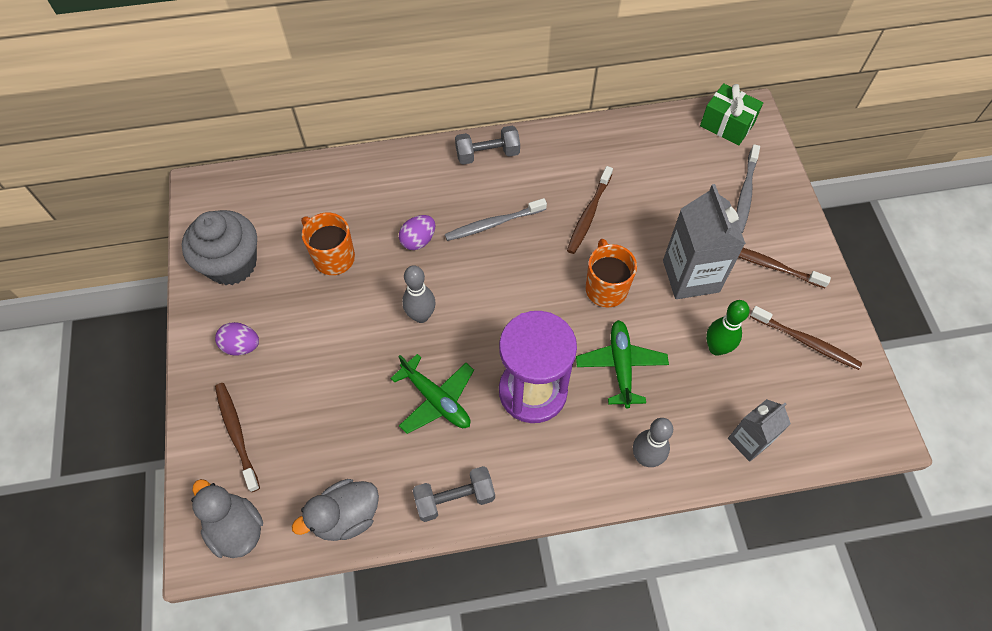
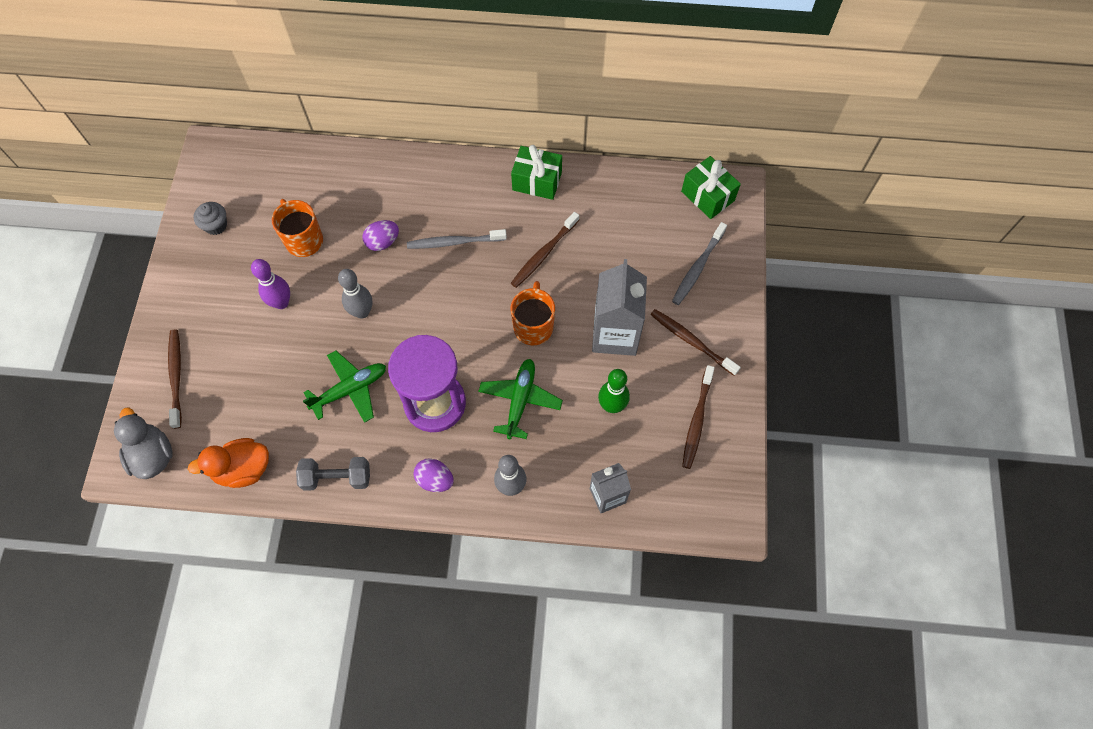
camera: 15 degrees right, 5 degrees up
grey cupcake [182,210,257,285] -> grey cupcake [194,202,227,235], size x0.49
purple egg [215,322,259,356] -> purple egg moved to [413,458,454,492]
grey duck [292,479,379,541] -> orange duck [188,438,269,488]
green plane [390,354,474,434] -> green plane turned 90 degrees counterclockwise [303,351,386,423]
grey dumbbell [455,126,520,165] -> none
brown toothbrush [750,306,862,370] -> brown toothbrush turned 60 degrees clockwise [682,365,715,469]
none -> purple bowling pin [251,259,290,309]
none -> green gift [511,145,562,200]

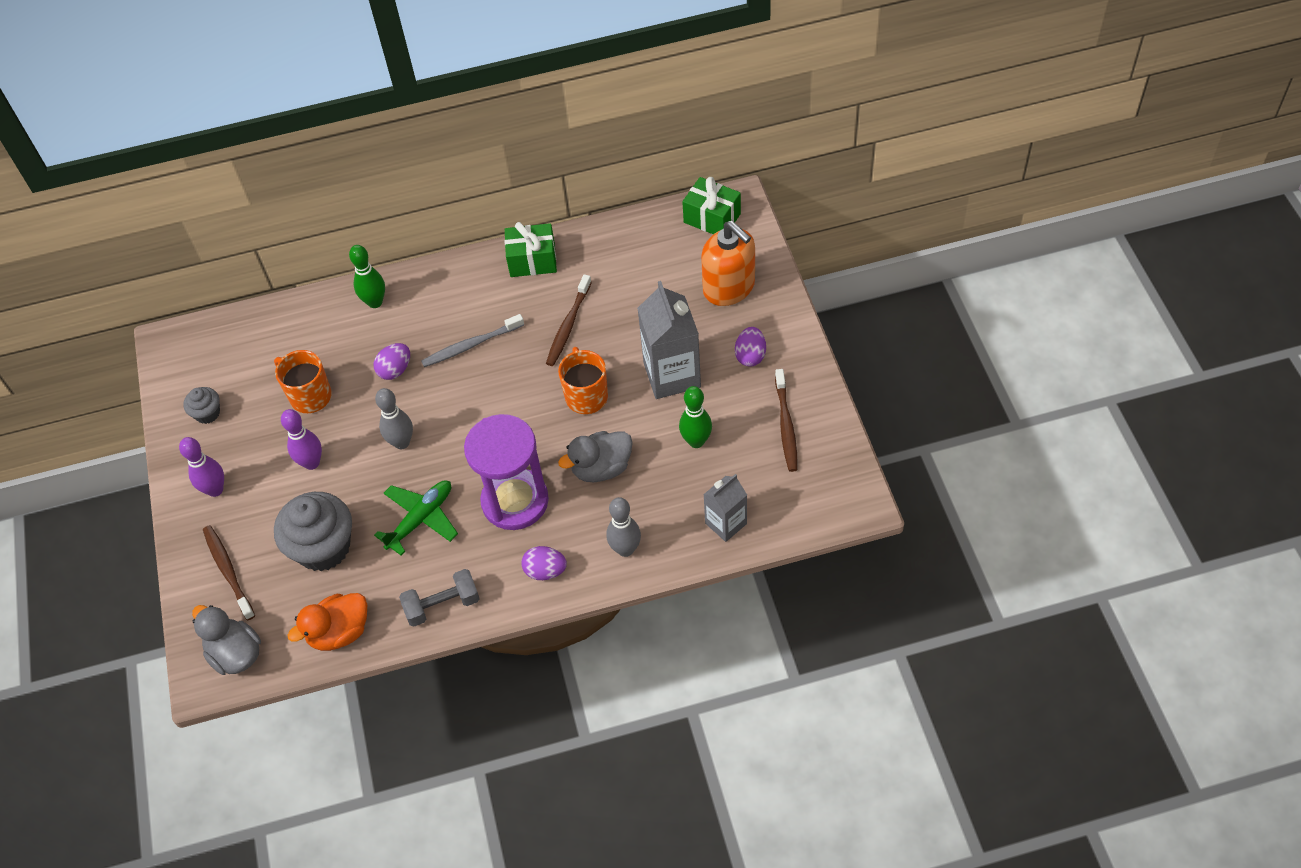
camera: 15 degrees left, 10 degrees down
green plane [478,359,563,439] -> grey duck [558,431,633,482]
brown toothbrush [650,309,741,376] -> purple egg [735,327,766,366]
grey toothbrush [672,222,727,305] -> orange soap dispenser [701,221,755,306]
none -> purple bowling pin [179,437,224,497]
none -> grey cupcake [274,492,352,571]
none -> green bowling pin [349,245,385,308]

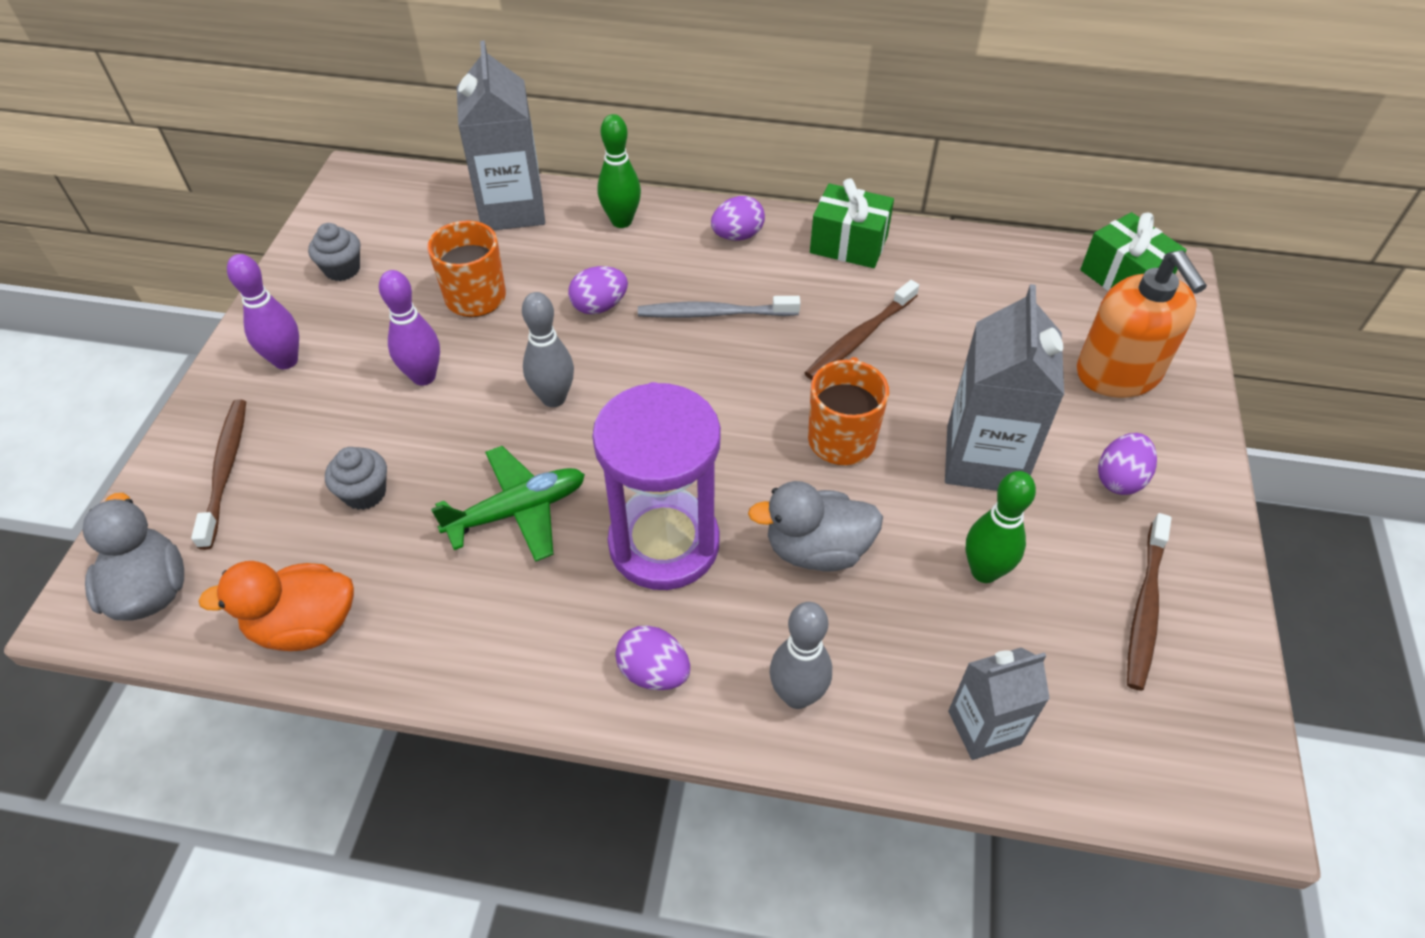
camera: 20 degrees right, 5 degrees down
grey cupcake [274,492,352,571] -> grey cupcake [325,447,387,510], size x0.49
grey dumbbell [399,569,480,627] -> none
none -> grey carton [457,40,545,231]
none -> purple egg [711,196,765,241]

